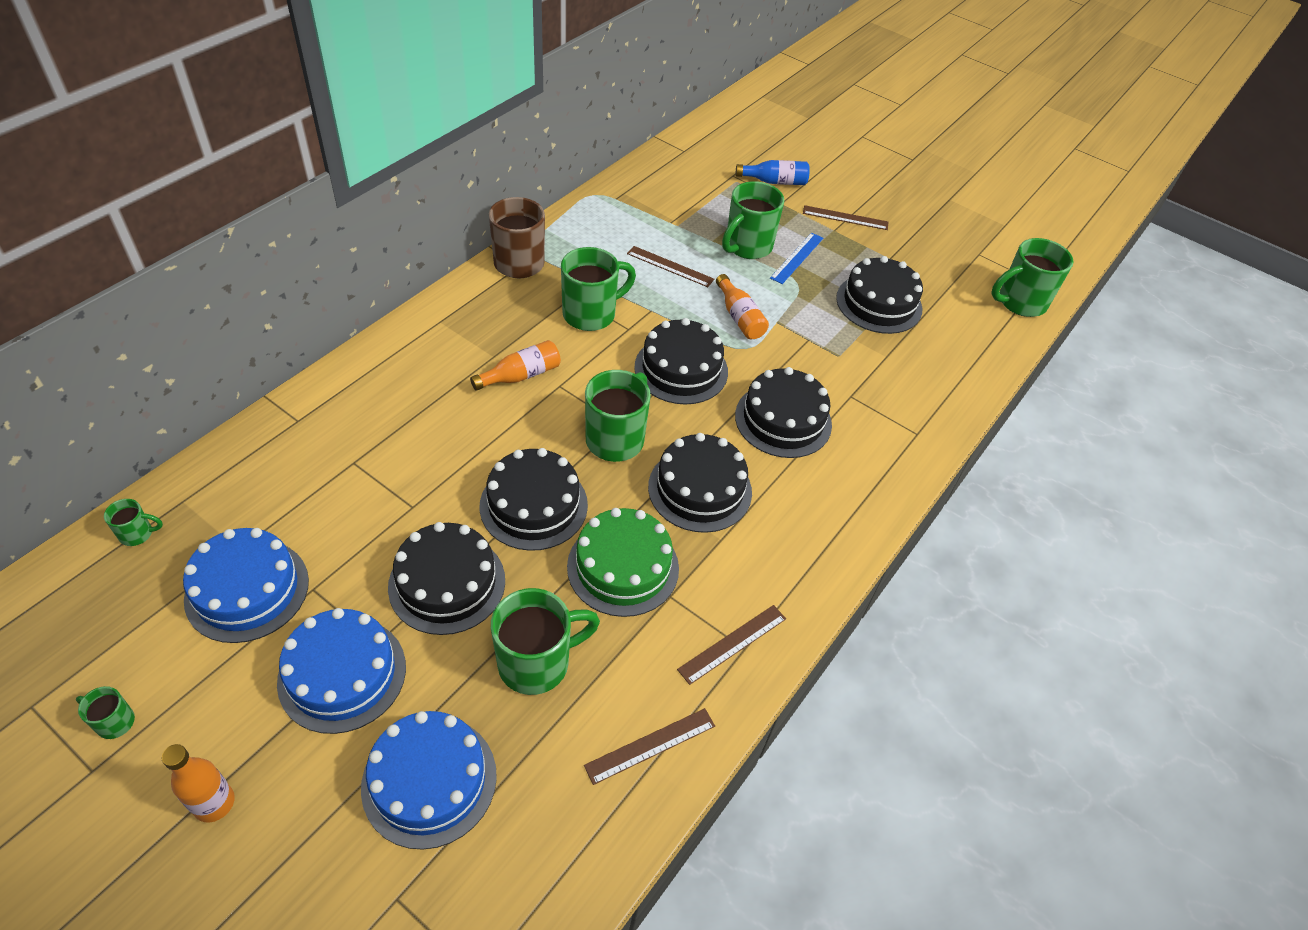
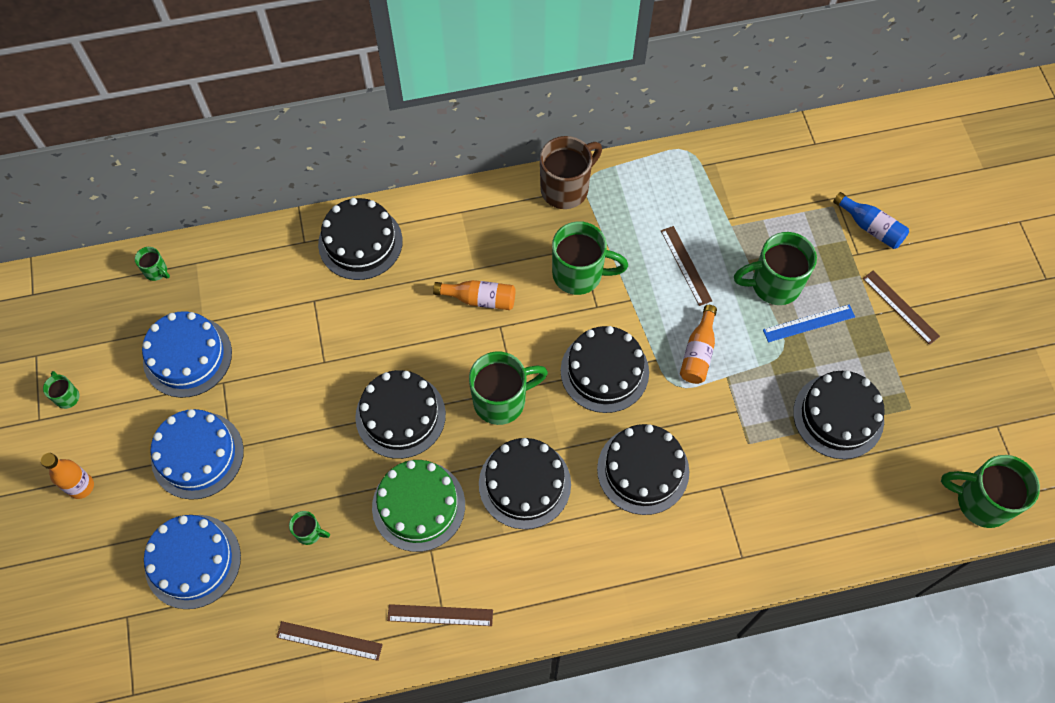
camera: 45 degrees right, 15 degrees up
black cake [388,522,505,635] -> black cake moved to [318,198,403,280]
green mug [491,588,600,695] -> green mug [289,511,330,545], size x0.47

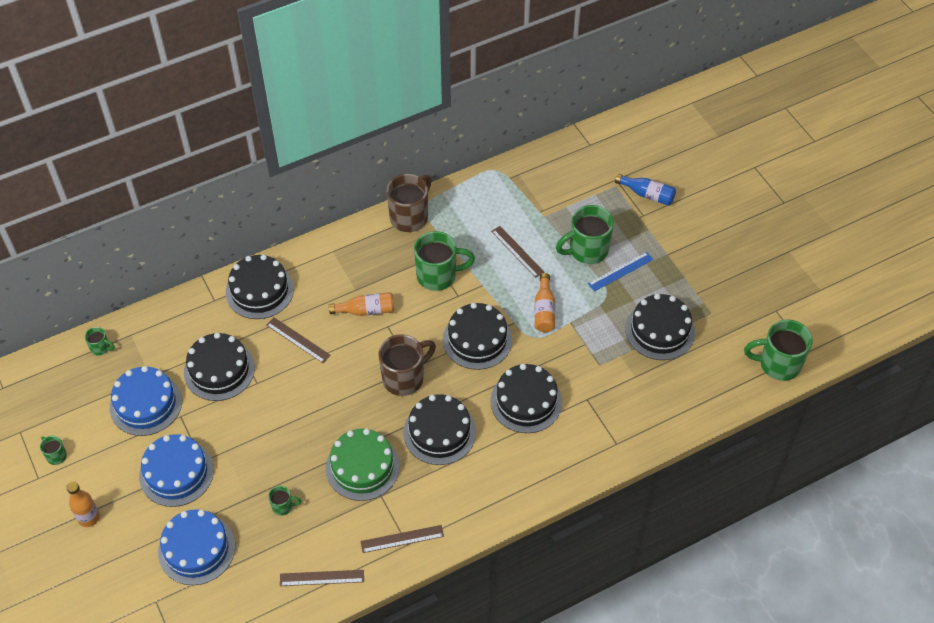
camera: 15 degrees left, 10 degrees down
black cake [355,370,446,459] -> black cake moved to [184,332,255,401]
green mug [469,351,548,425] -> brown mug [378,334,436,396]
brown ruler [863,271,940,345] -> brown ruler moved to [266,317,331,363]

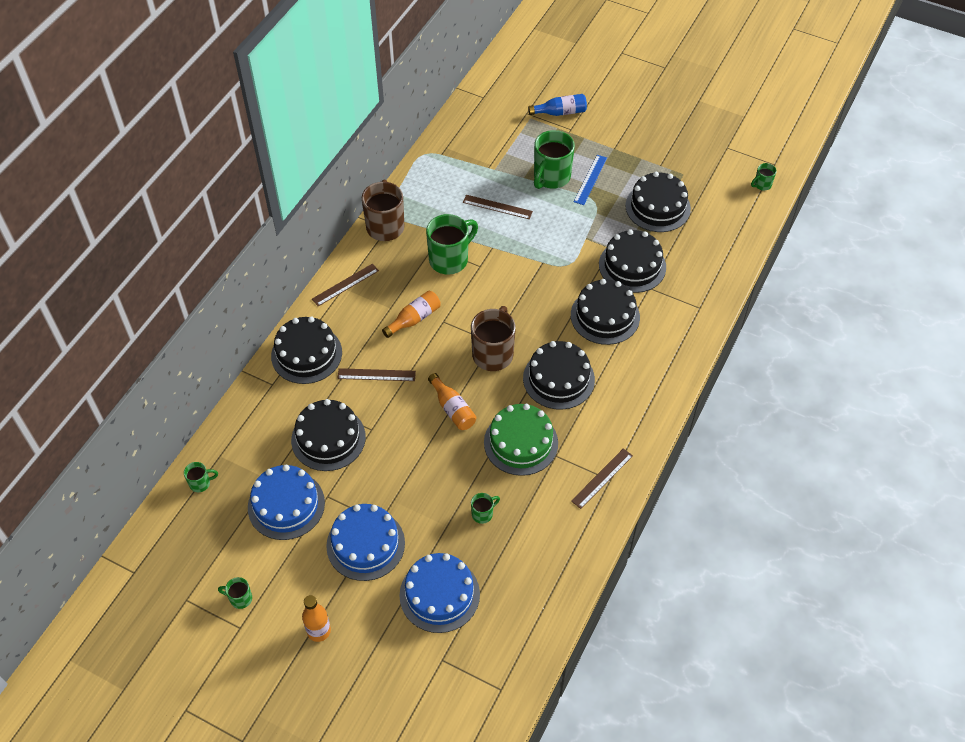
camera: 35 degrees left, 0 degrees up
brown ruler [280,570,364,586] -> brown ruler moved to [312,264,379,306]
black cake [443,303,512,370] -> black cake moved to [599,229,666,293]
orange bottle [534,273,555,332] -> orange bottle moved to [428,373,476,430]
green mug [744,319,812,381] -> green mug [751,163,777,190], size x0.47

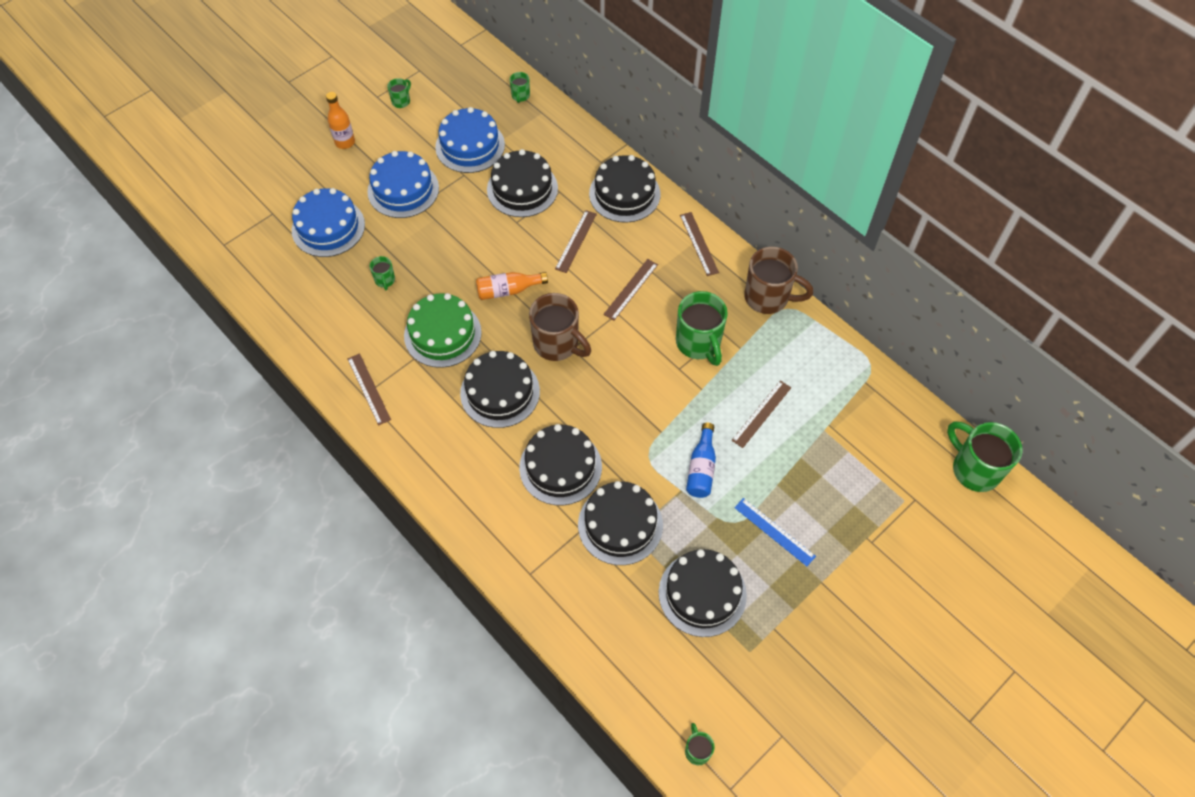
camera: 110 degrees right, 5 degrees up
orange bottle [382,291,441,338] -> brown ruler [603,259,658,320]
blue bottle [528,94,587,116] -> blue bottle moved to [686,423,716,498]
green mug [534,130,575,189] -> green mug moved to [947,422,1023,492]

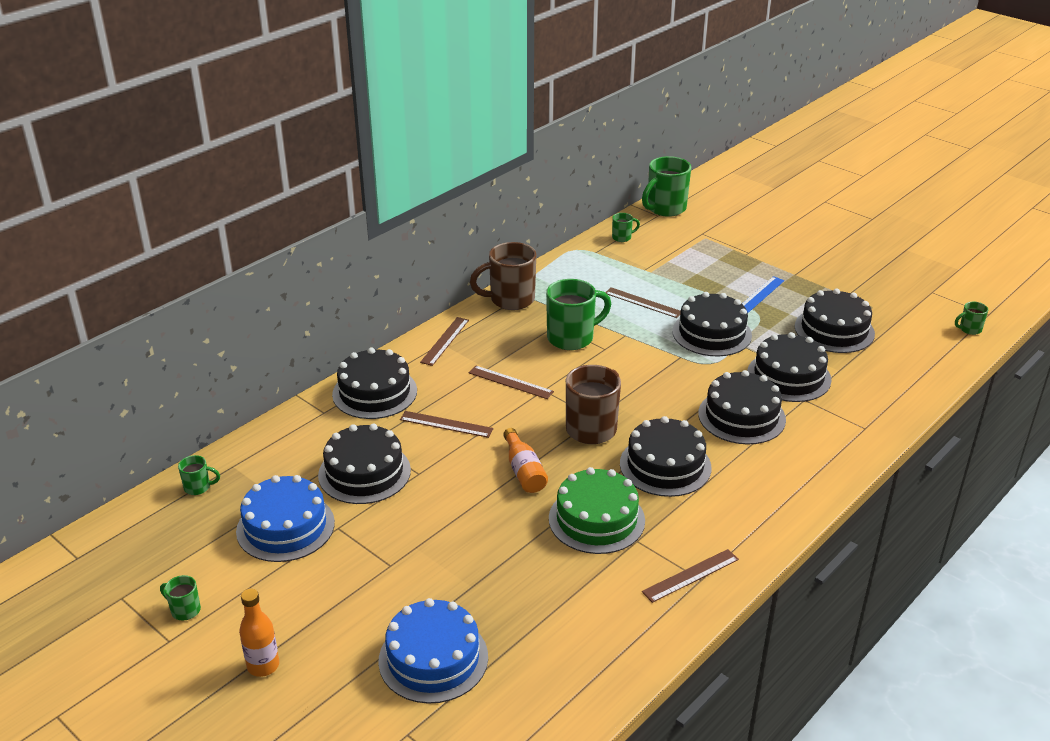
camera: 95 degrees left, 25 degrees down
blue cake [367,151,439,218] -> none
green mug [370,256,395,290] -> green mug moved to [612,213,640,242]
brown ruler [680,212,719,276] -> brown ruler turned 45 degrees counterclockwise [420,317,469,366]
blue bottle [686,423,716,498] -> black cake [672,292,752,356]
brown mug [744,247,813,314] -> brown mug turned 120 degrees counterclockwise [470,242,536,310]

